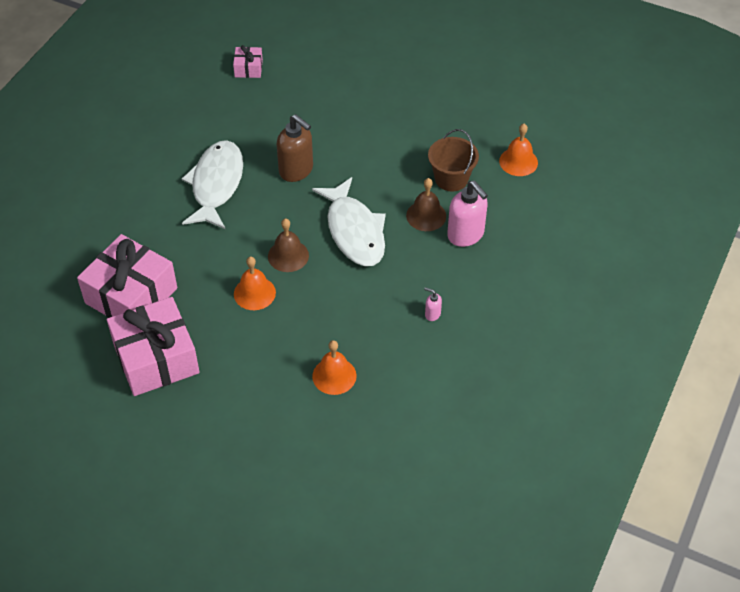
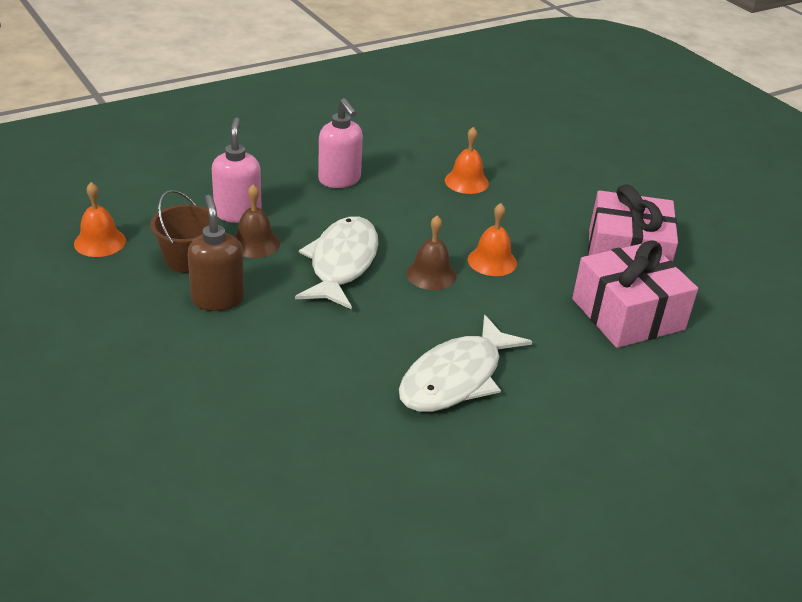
camera: 150 degrees left, 15 degrees down
pink gift [233,45,263,78] -> none
brown soap dispenser [276,114,313,182] -> brown soap dispenser moved to [188,195,244,311]
pink soap dispenser [424,287,442,321] -> pink soap dispenser [318,98,363,188], size x2.21

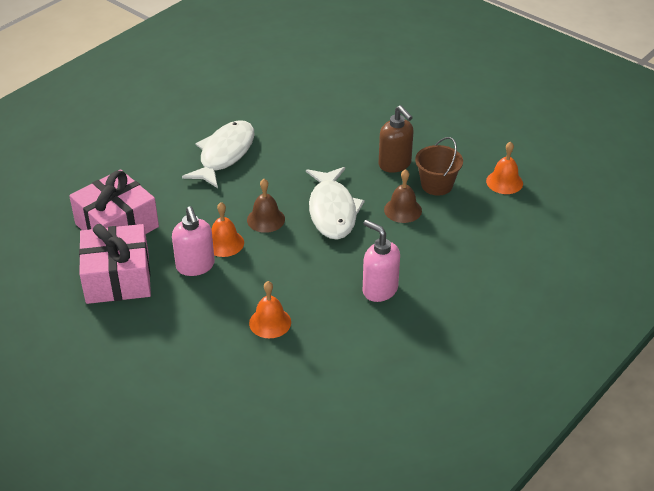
camera: 165 degrees right, 5 degrees up
pink soap dispenser [212,117,262,223] -> pink soap dispenser moved to [172,206,215,276]

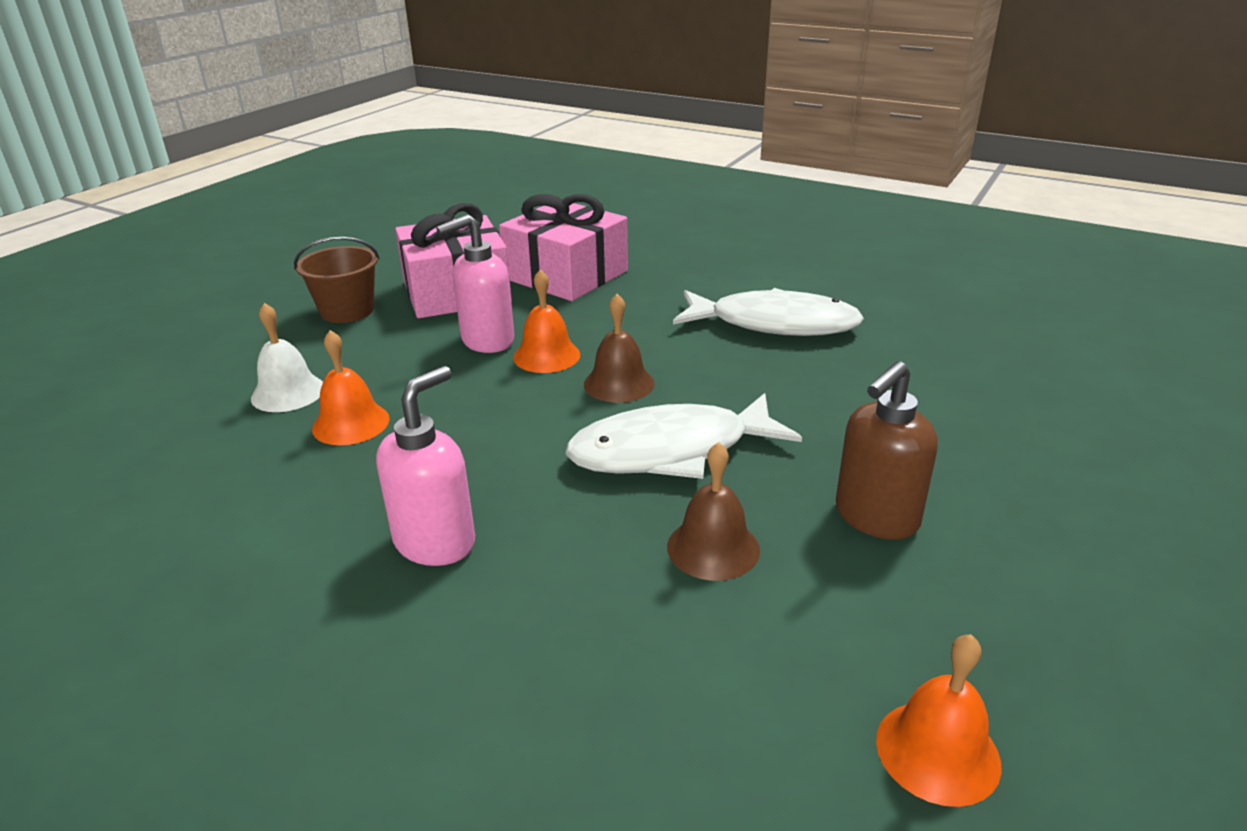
camera: 80 degrees right, 10 degrees down
brown bucket [415,137,463,196] -> brown bucket moved to [294,237,380,323]
none -> white bell [251,303,323,412]

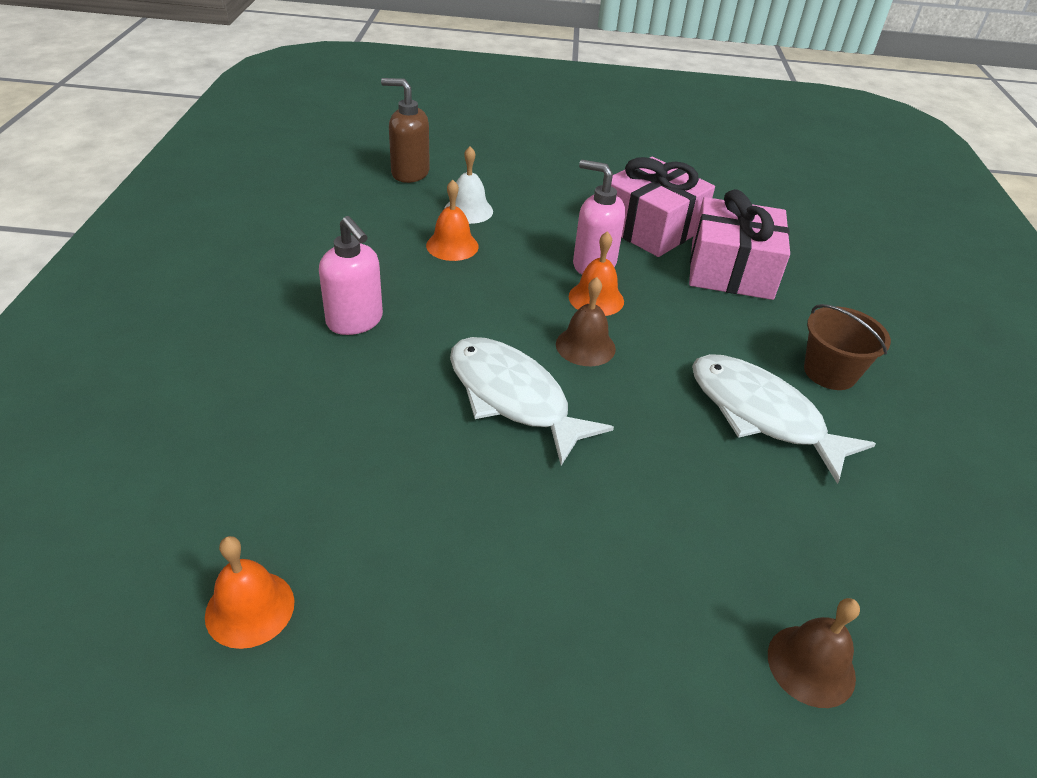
camera: 60 degrees right, 10 degrees up
brown bucket [294,237,380,323] -> brown bucket moved to [804,304,891,390]
pink soap dispenser [376,366,475,566] -> pink soap dispenser turned 45 degrees clockwise [319,216,383,335]
brown bell [667,442,760,581] -> brown bell moved to [768,598,860,708]
white fish [673,288,864,336] -> white fish turned 150 degrees clockwise [692,354,876,484]
brown soap dispenser [836,361,938,540] -> brown soap dispenser moved to [381,78,430,183]

